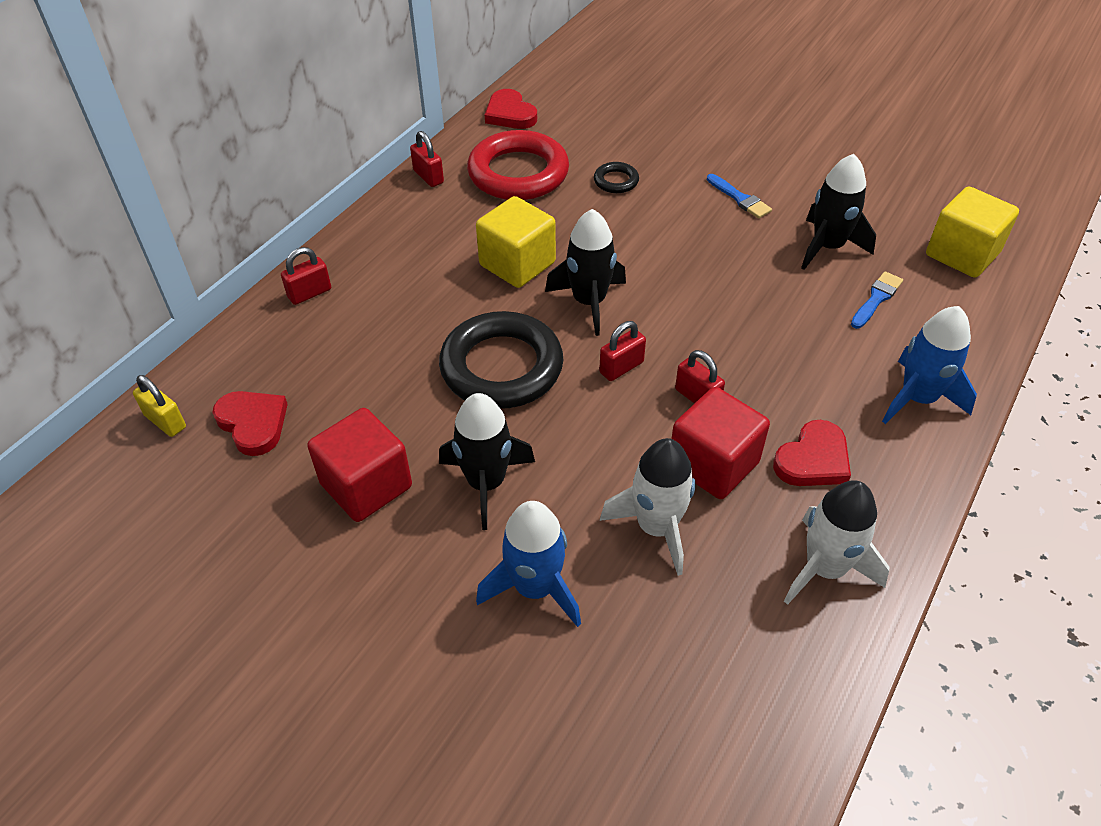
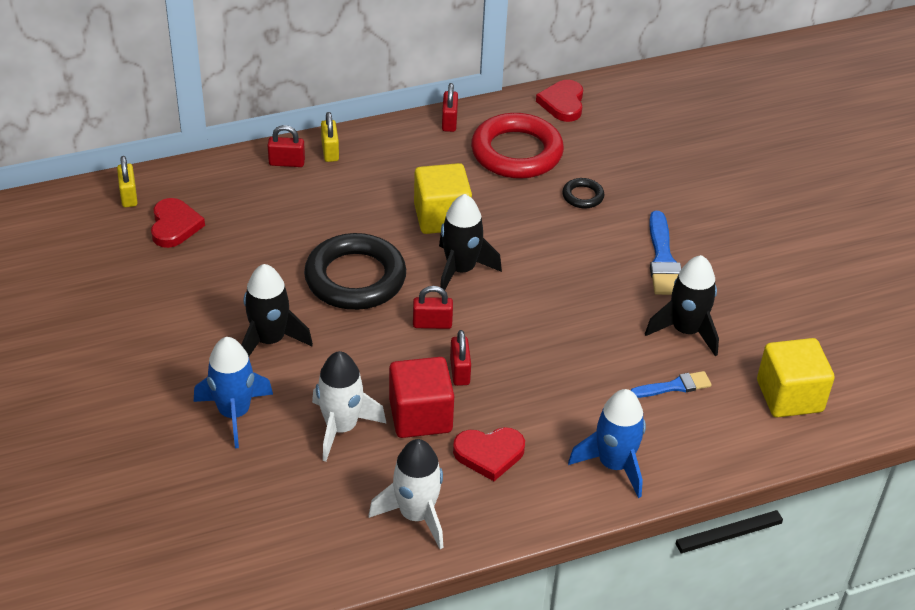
camera: 35 degrees right, 5 degrees down
red cube [307,408,412,522] -> none
blue brush [707,174,772,219] -> blue brush [649,211,681,295], size x1.57
none -> yellow padlock [321,112,339,162]

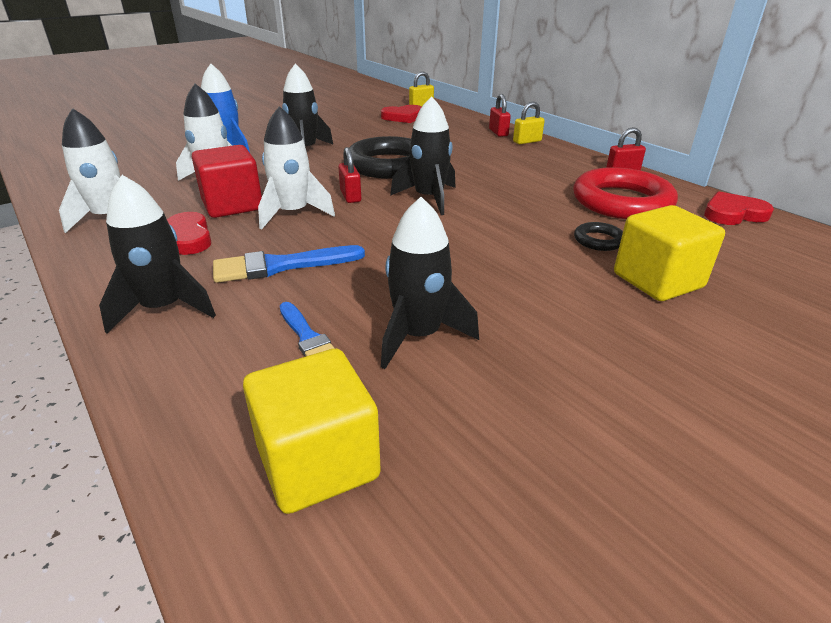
camera: 75 degrees right, 10 degrees down
yellow cube [414,163,472,234] -> yellow cube moved to [614,205,725,301]
red padlock [450,330,471,386] -> white rocket [258,106,335,229]
blue rocket [568,389,646,498] -> black rocket [99,175,216,334]
blue brush [649,211,681,295] -> blue brush moved to [213,245,365,283]

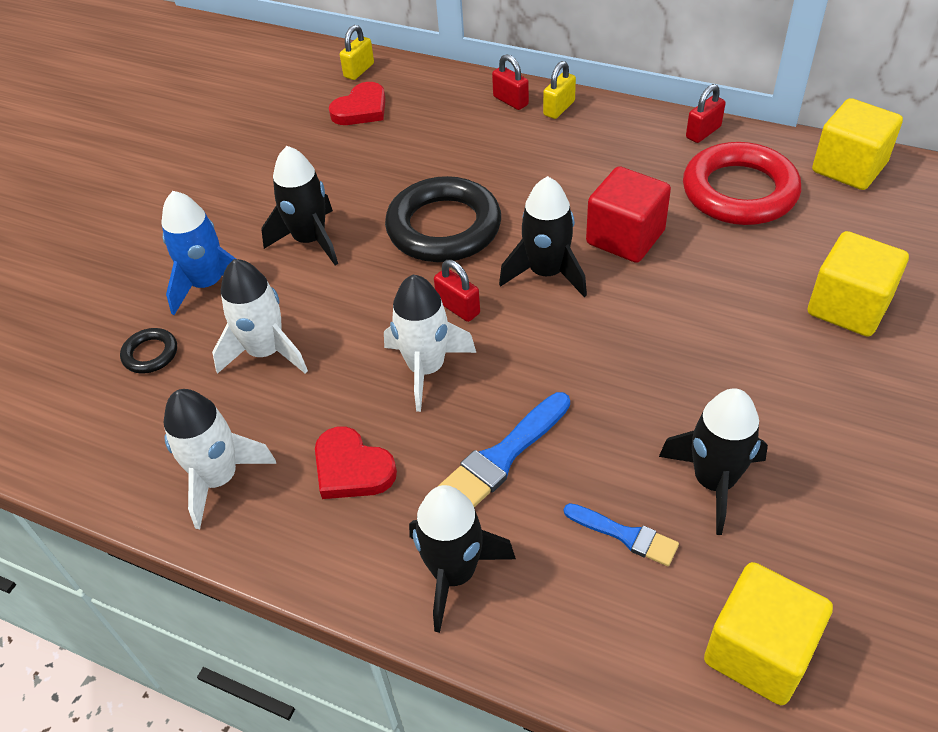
camera: 25 degrees left, 15 degrees up
red cube [192,145,262,218] -> red cube moved to [586,166,671,263]
black ring [574,222,623,251] -> black ring moved to [120,328,177,374]
red heart [704,191,774,225] -> yellow cube [812,98,903,190]

